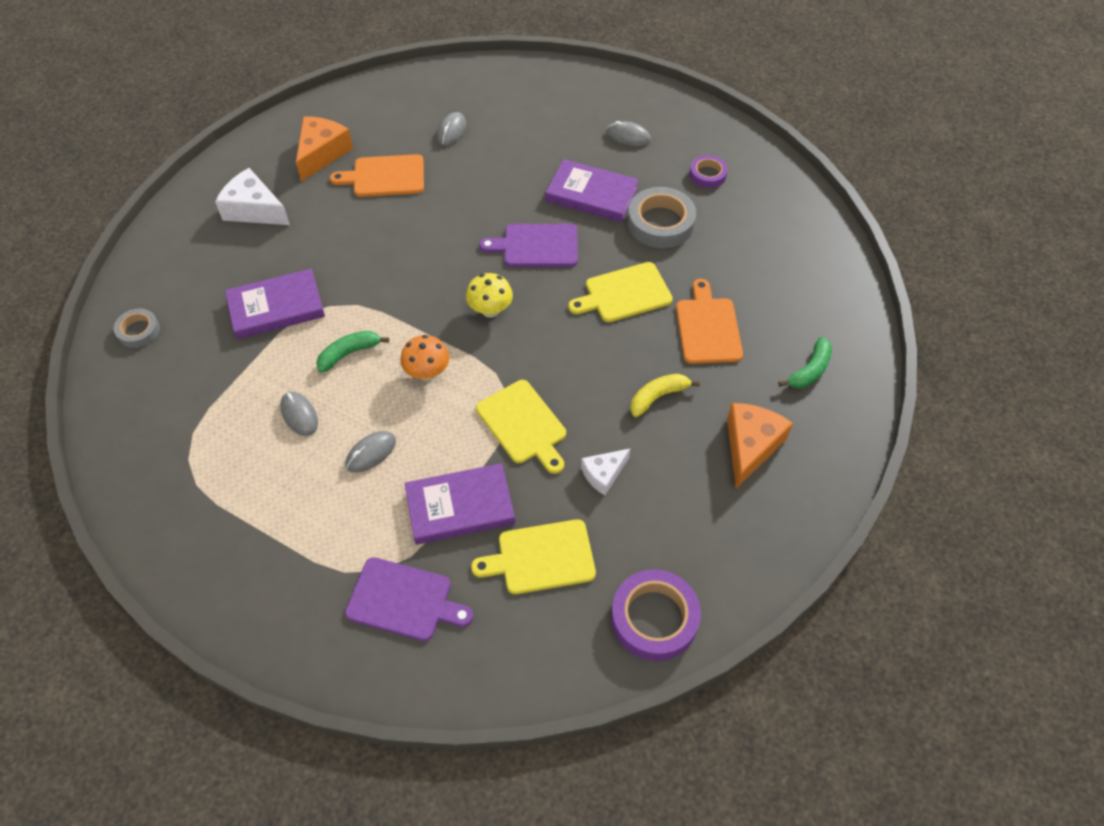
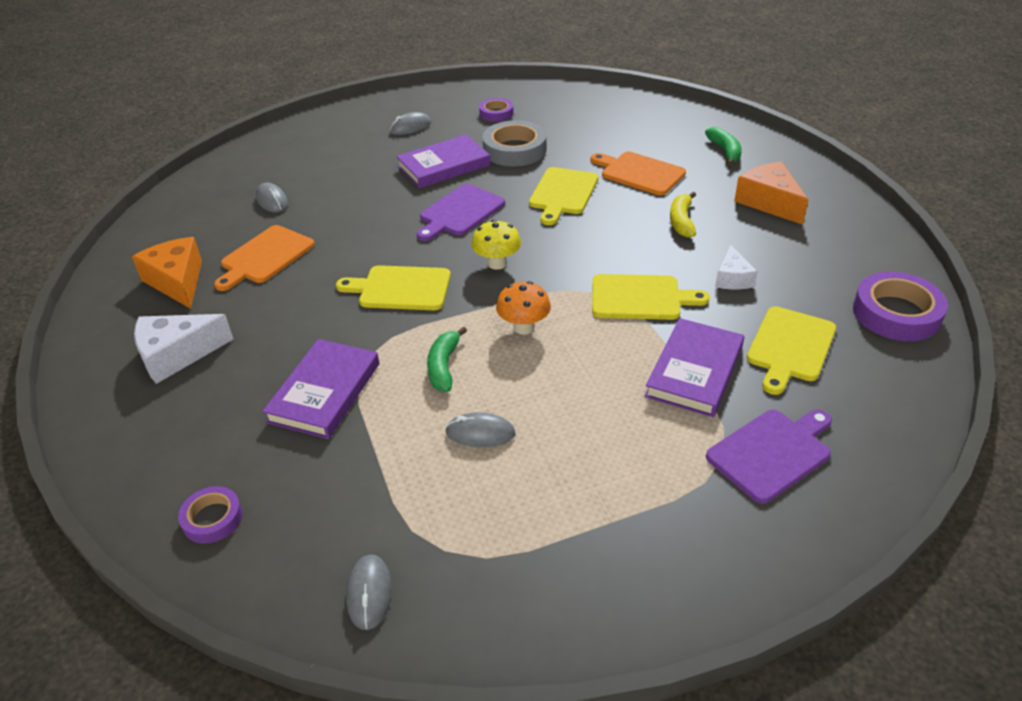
camera: 50 degrees left, 15 degrees down
grey tape [114,309,160,348] -> purple tape [178,486,243,544]
grey mouse [346,431,396,473] -> grey mouse moved to [346,554,392,630]
none -> yellow cutting board [336,265,451,310]

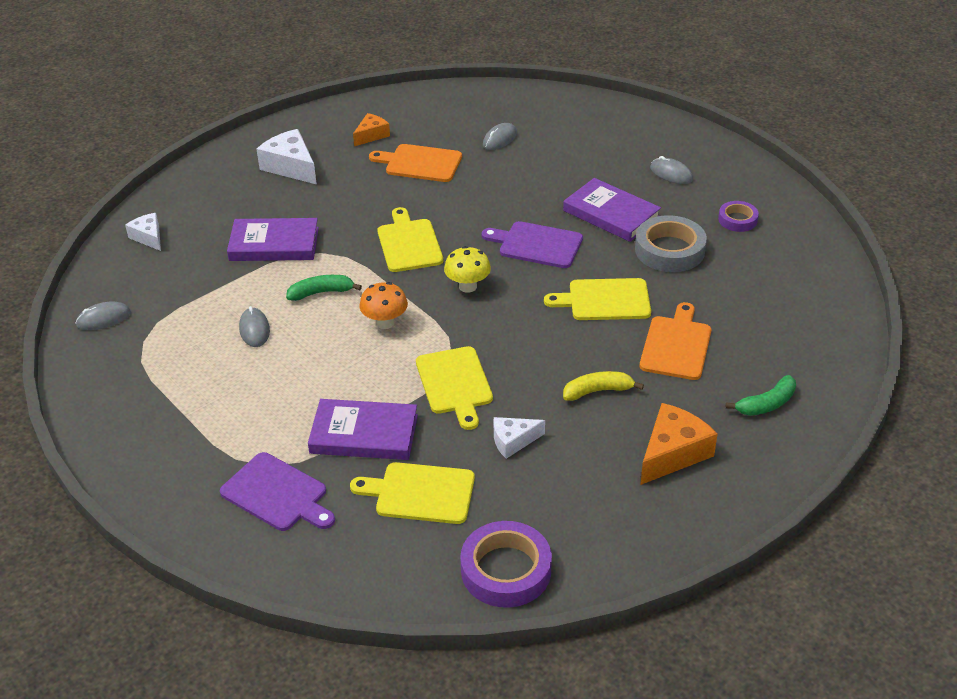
camera: 70 degrees right, 0 degrees up
orange cheese [132,237,202,309] -> orange cheese [353,113,390,146], size x0.61
purple tape [178,486,243,544] -> white cheese [125,213,161,251]

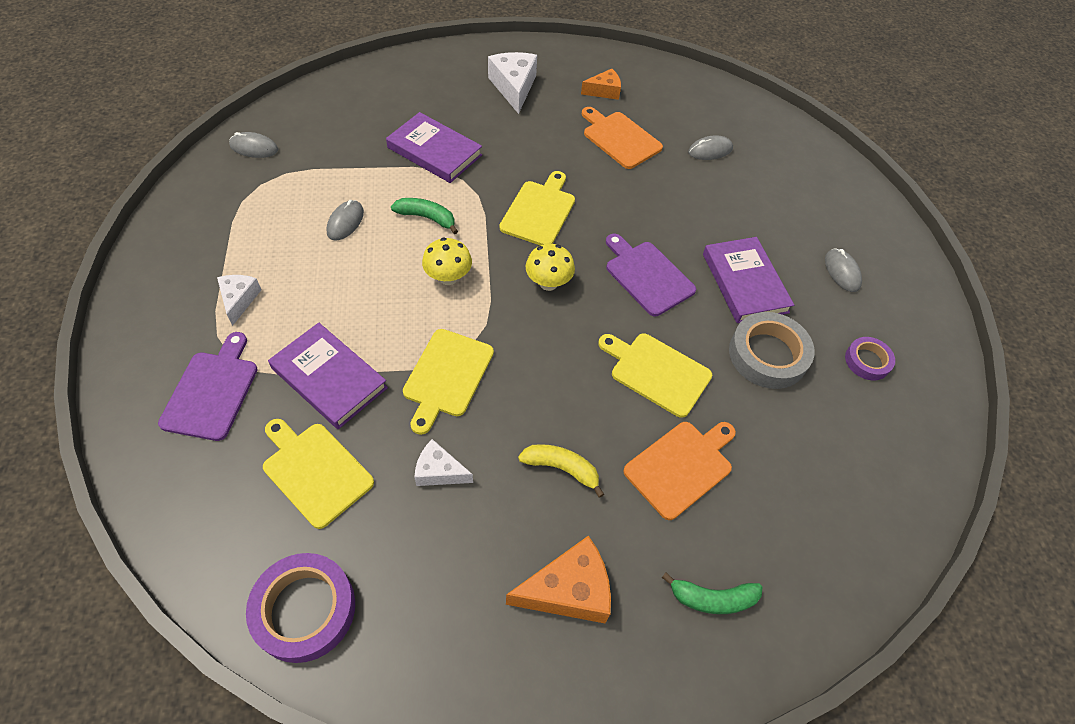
camera: 30 degrees right, 15 degrees up
white cheese [125,213,161,251] -> white cheese moved to [217,275,261,326]
purple cutting board [220,452,335,531] -> purple cutting board turned 150 degrees counterclockwise [158,332,258,441]
orange mushroom [359,282,408,329] -> yellow mushroom [422,238,472,285]

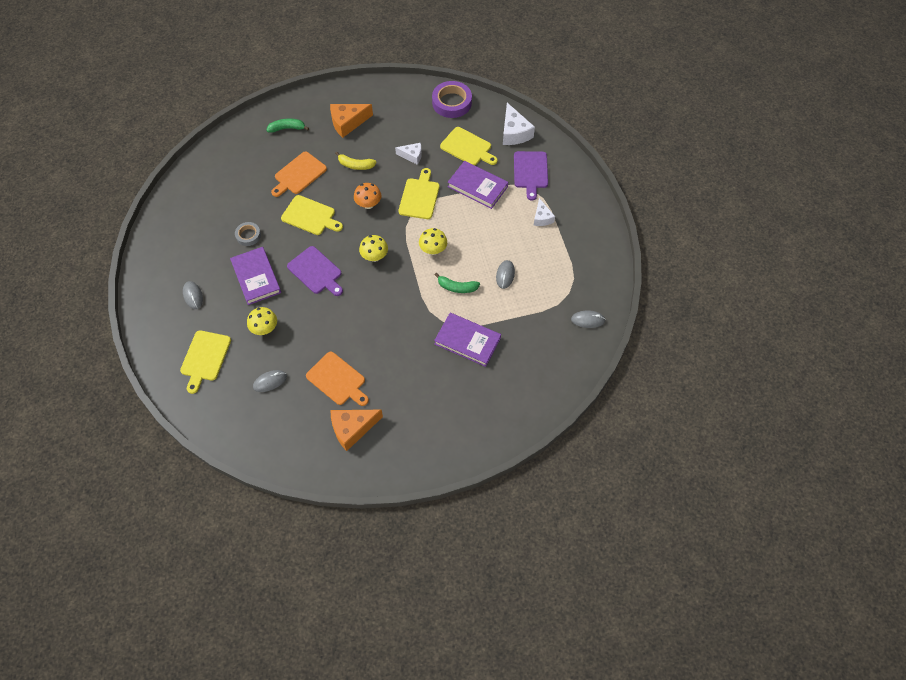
camera: 175 degrees right, 5 degrees up
white cheese [488,52,537,114] -> white cheese moved to [503,103,535,145]
yellow cutting board [499,171,575,246] -> yellow cutting board moved to [180,330,231,394]
orange cheese [581,69,621,100] -> orange cheese [331,410,383,451], size x1.63
grey tape [729,312,815,389] -> grey tape [235,222,261,246], size x0.57
purple tape [845,337,895,381] -> none
none -> yellow mushroom [247,307,277,335]
none -> orange mushroom [354,183,381,209]

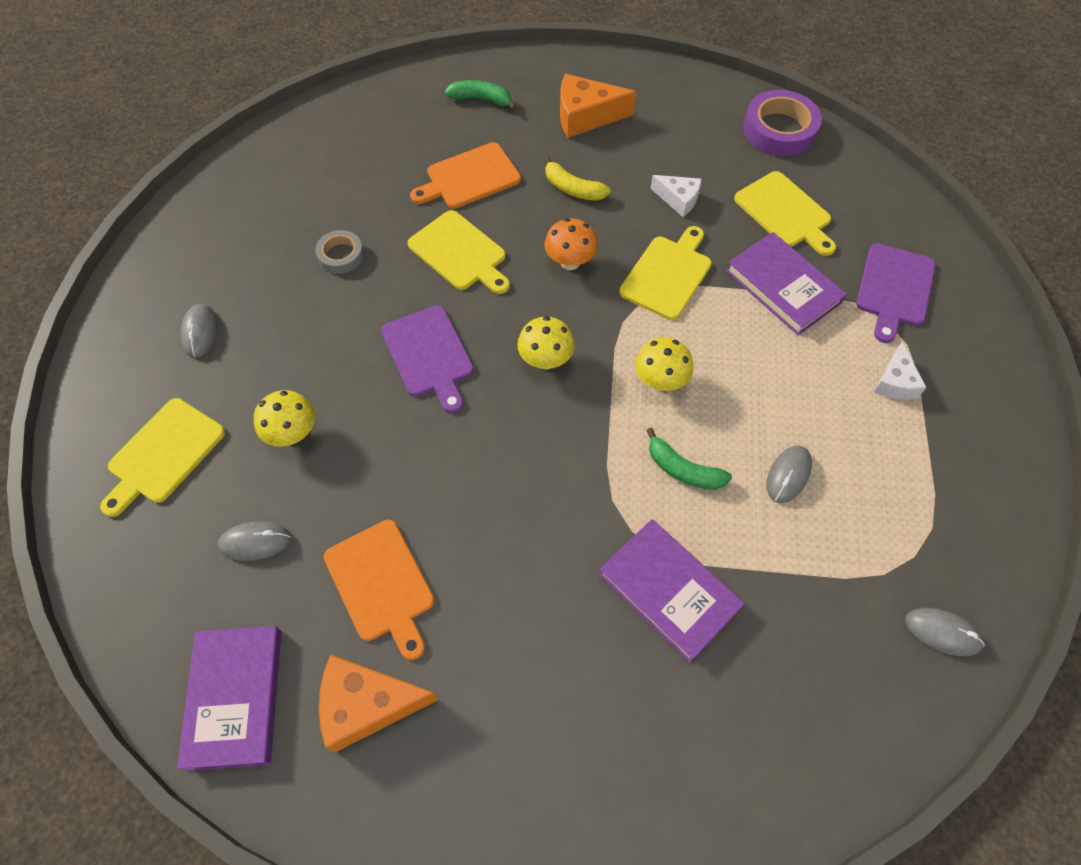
camera: 20 degrees right, 0 degrees up
purple book [230,247,281,305] -> purple book moved to [177,626,282,771]
white cheese [503,103,535,145] -> none

